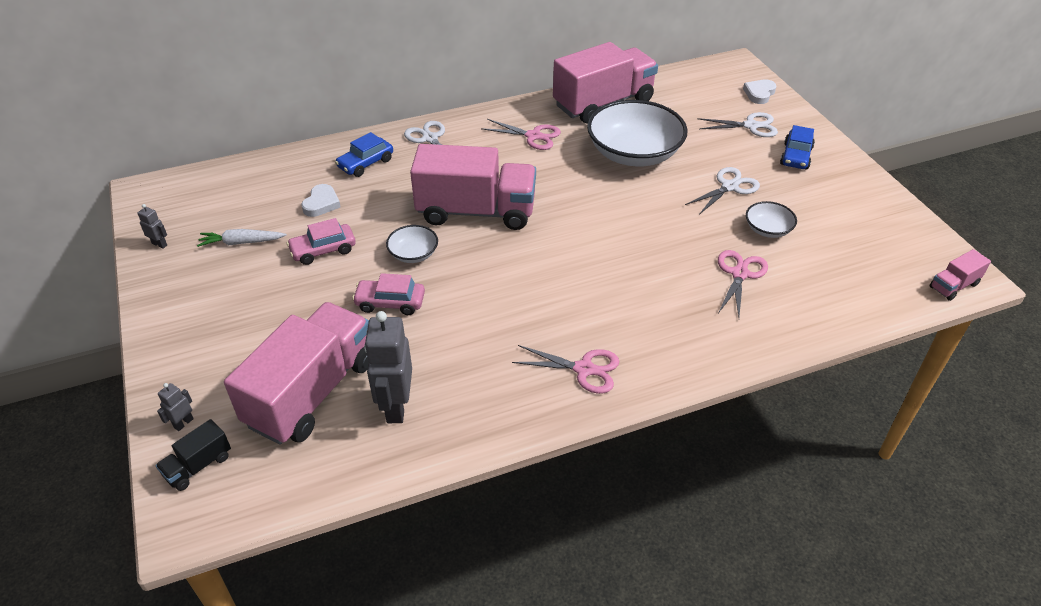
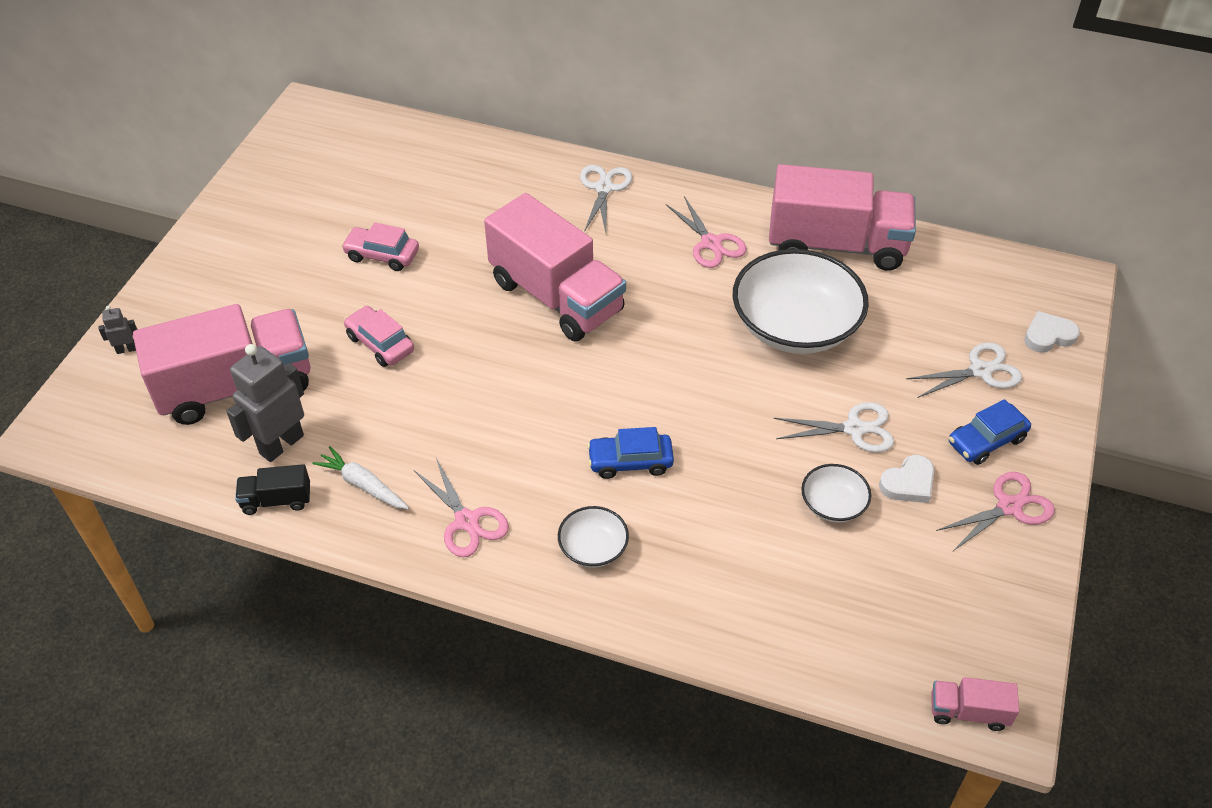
camera: 40 degrees right, 5 degrees up
grey robot [137,204,167,249] -> none
black truck [155,419,231,491] -> black truck moved to [235,464,310,515]
white carrot [197,229,287,247] -> white carrot moved to [312,446,409,509]
white heart [301,184,341,217] -> white heart moved to [879,455,934,503]
blue car [335,132,393,177] -> blue car moved to [587,427,674,479]
white bowl [386,225,438,263] -> white bowl moved to [558,506,629,568]
white scissors [697,112,778,137] -> white scissors turned 60 degrees counterclockwise [906,343,1022,398]
pink scissors [718,250,768,317] -> pink scissors moved to [936,472,1055,551]

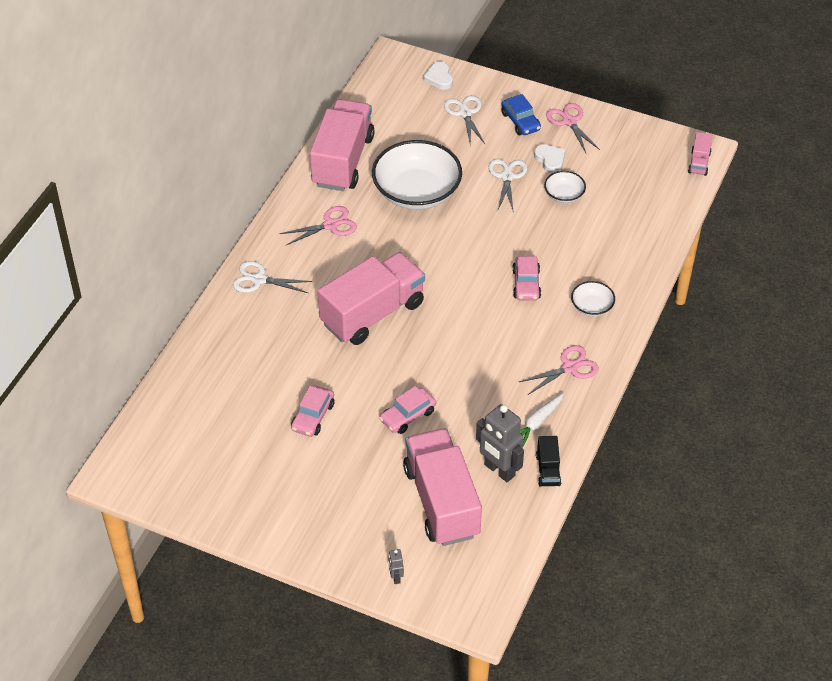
camera: 85 degrees left, 0 degrees up
blue car [587,427,674,479] -> pink car [512,256,541,301]

